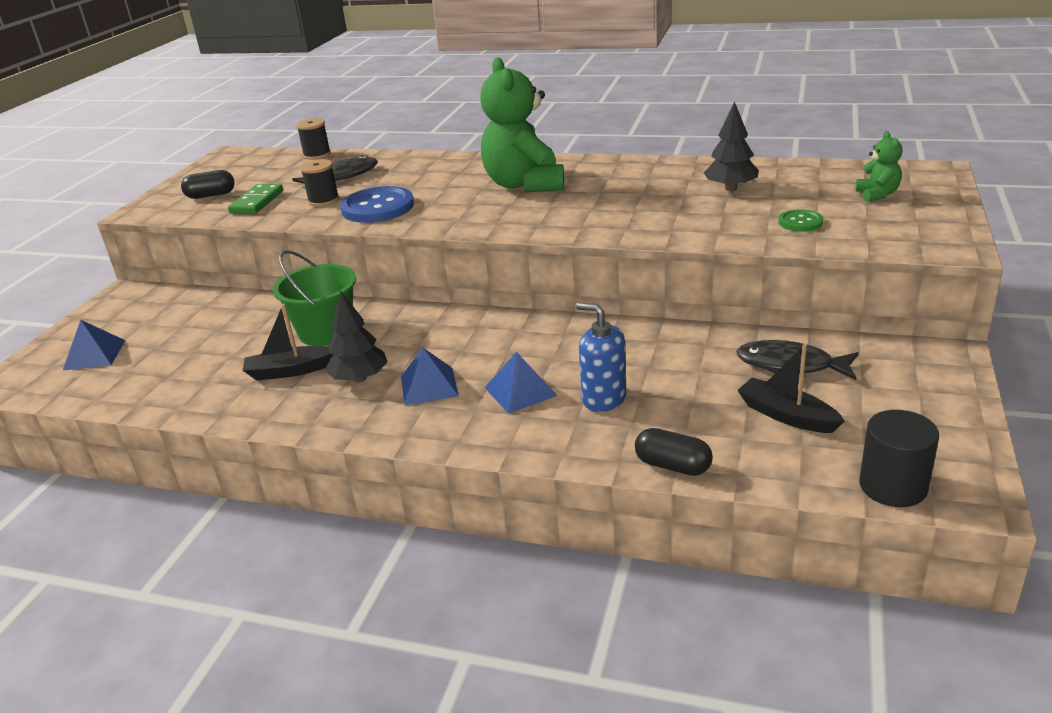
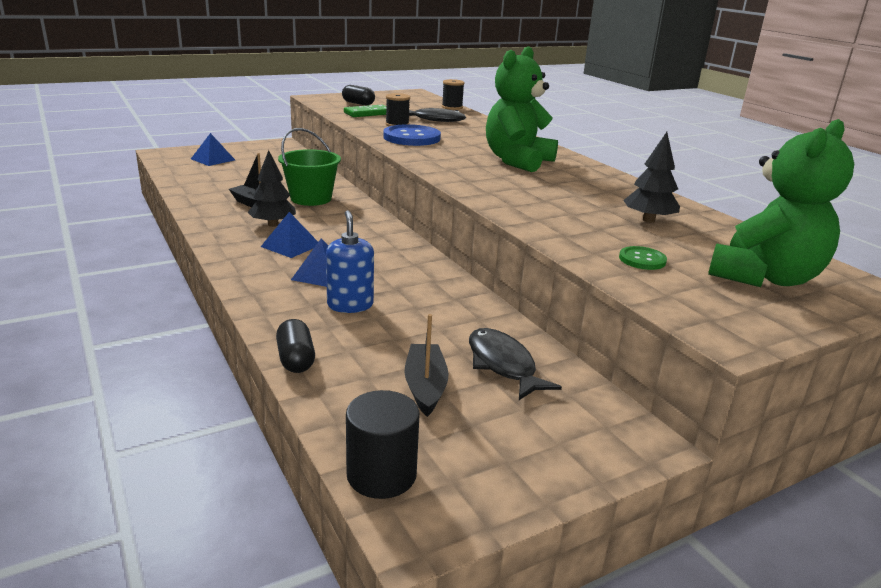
camera: 40 degrees right, 5 degrees down
green teddy bear [856,131,902,202] -> green teddy bear [708,119,854,287], size x2.21

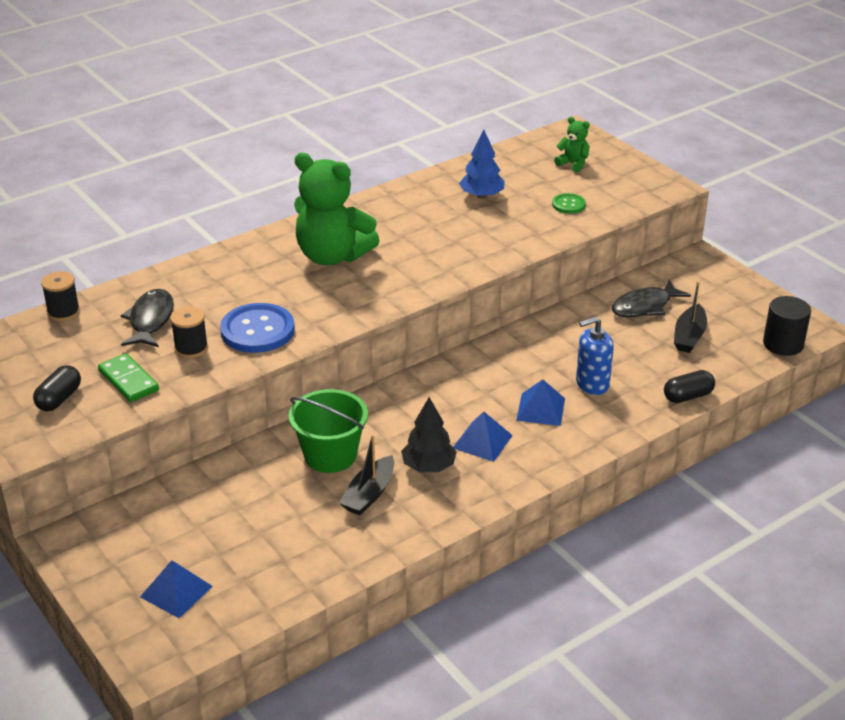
camera: 95 degrees left, 10 degrees up
black boat [404,314,449,417] -> black boat turned 60 degrees counterclockwise [674,281,707,353]
black tree [623,132,680,223] -> blue tree [459,130,505,199]
green teddy bear [708,119,854,287] -> green teddy bear [554,117,590,172], size x0.45

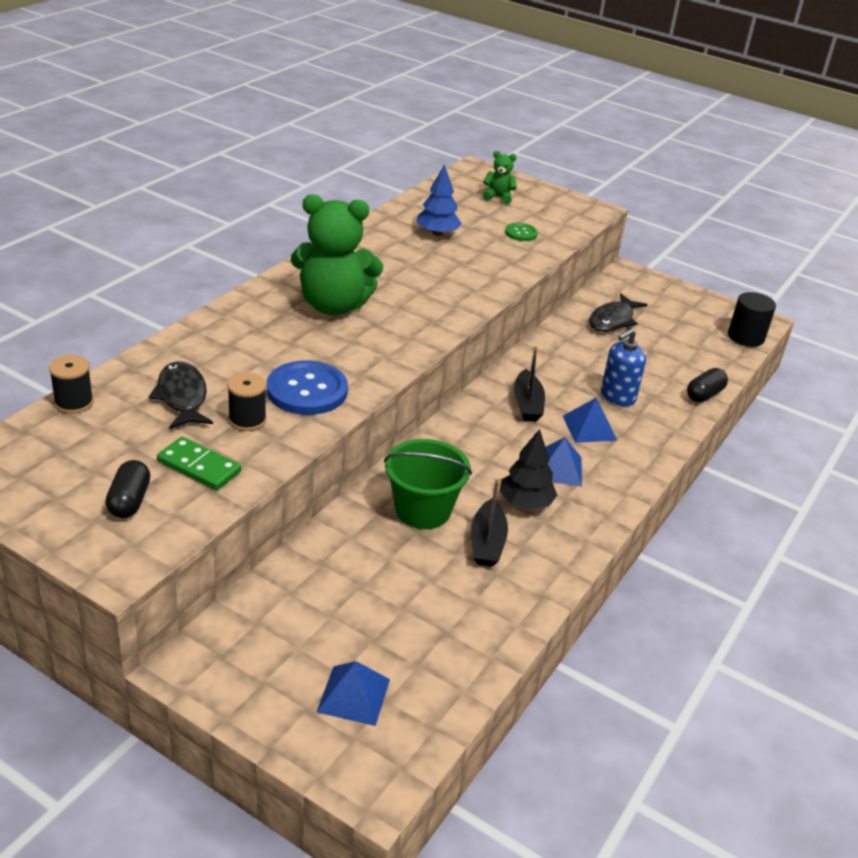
camera: 25 degrees left, 0 degrees up
black boat [674,281,707,353] -> black boat moved to [514,346,545,421]

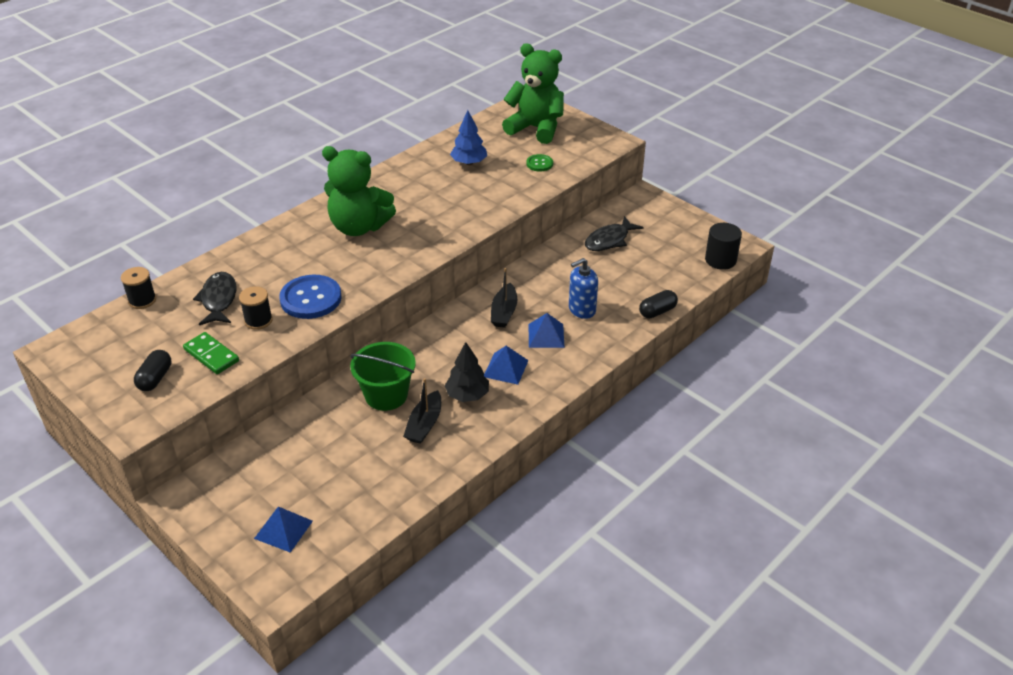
camera: 15 degrees right, 5 degrees up
green teddy bear [482,151,517,204] -> green teddy bear [502,43,564,144], size x2.21

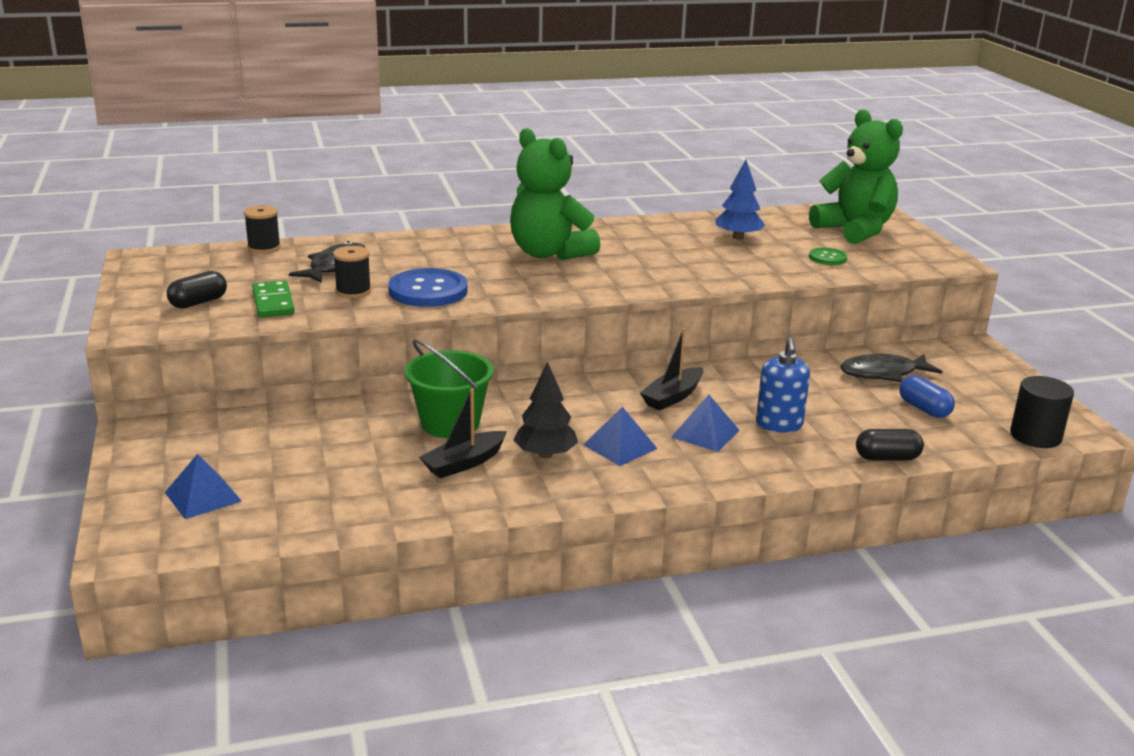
camera: 30 degrees right, 15 degrees down
blue soap dispenser [569,258,598,319] -> blue soap dispenser turned 90 degrees counterclockwise [756,337,810,432]
none -> blue capsule [899,375,955,418]

